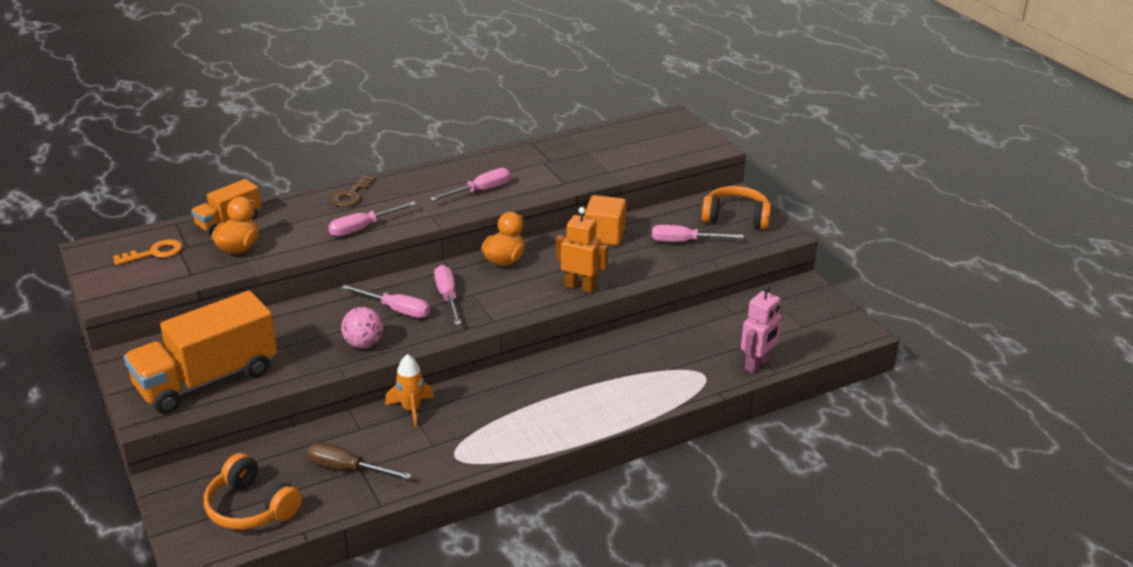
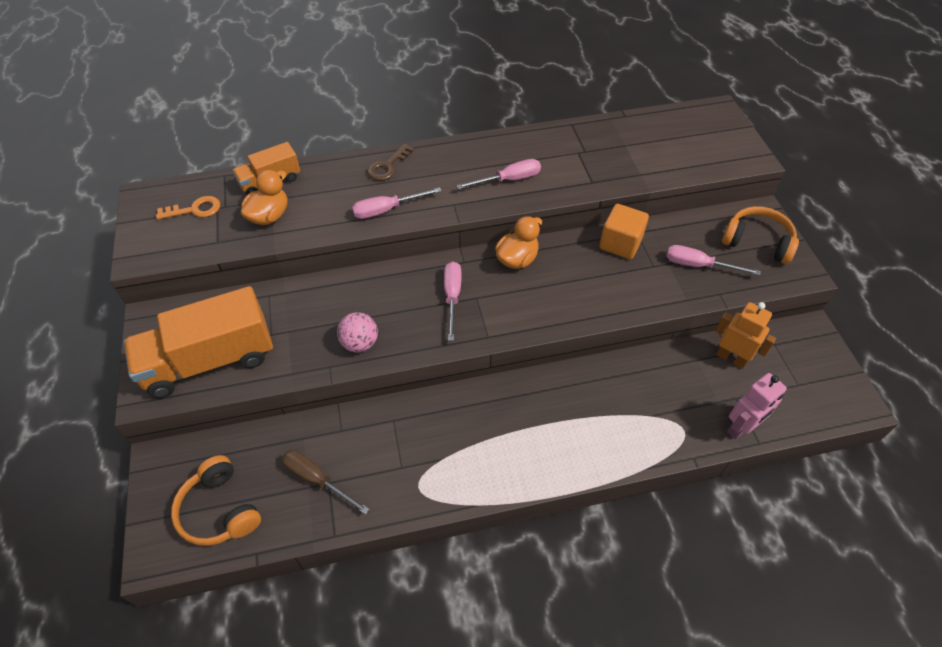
camera: 15 degrees right, 20 degrees up
pink screwdriver [341,285,430,318] -> none
orange rocket [385,354,434,428] -> none
orange robot [556,207,608,293] -> orange robot moved to [715,302,776,369]

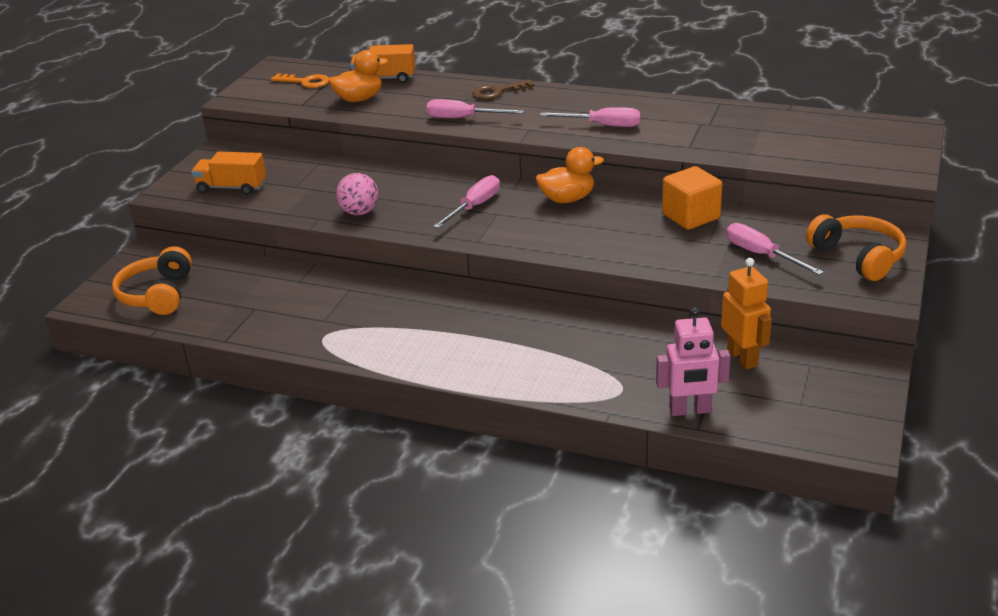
camera: 35 degrees right, 20 degrees down
orange truck [124,286,273,398] -> orange truck [191,152,266,195], size x0.54
brown screwdriver [282,450,370,515] -> none

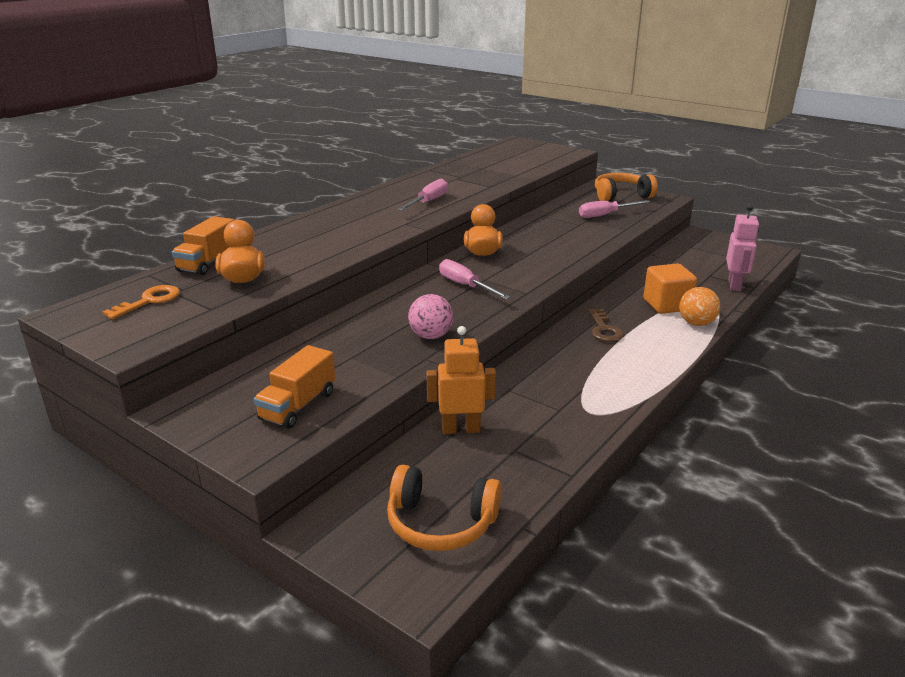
camera: 75 degrees left, 5 degrees down
pink screwdriver [426,99,524,118] -> none
brown key [472,79,534,100] -> brown key moved to [589,309,624,342]
orange cube [662,166,722,230] -> orange cube moved to [643,263,697,314]
orange robot [721,258,772,370] -> orange robot moved to [427,326,496,434]
none -> orange ball [679,287,720,326]

